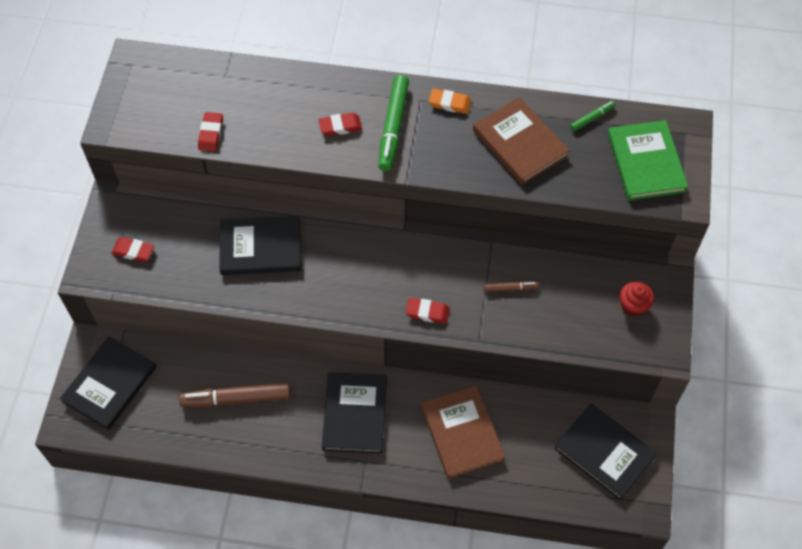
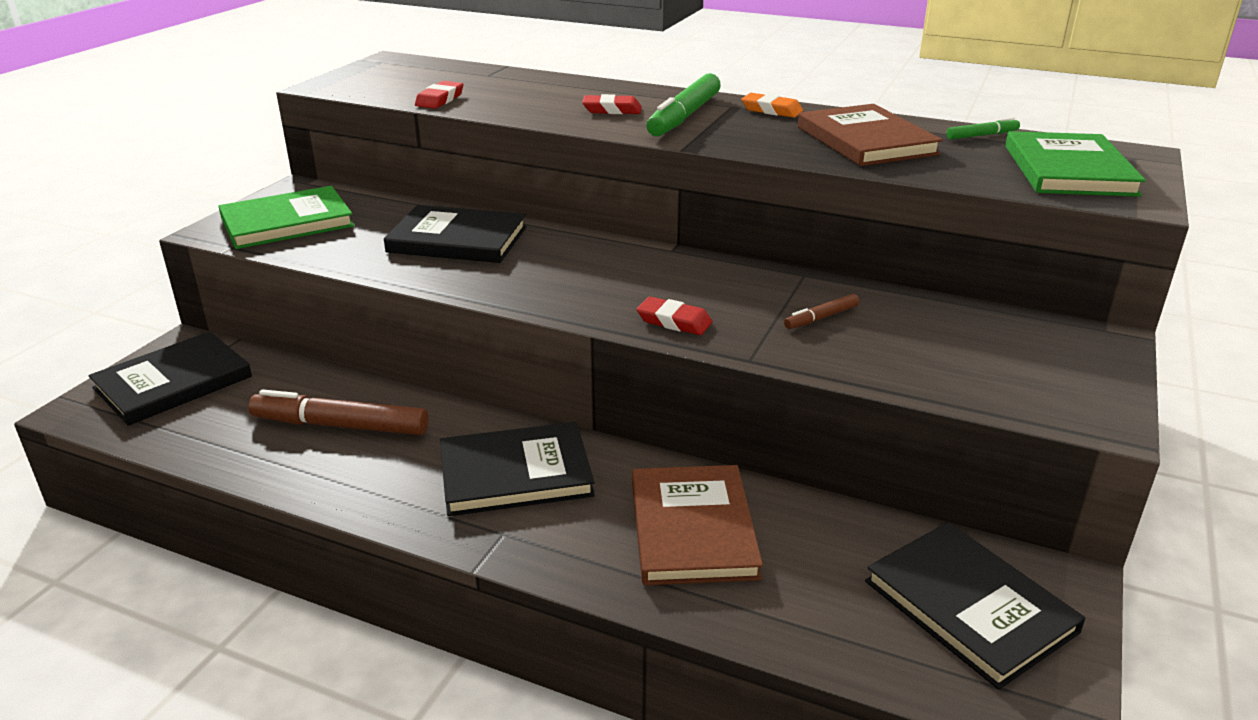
camera: 15 degrees right, 30 degrees down
red eraser [111,237,154,262] -> green book [218,186,354,249]
black book [322,372,387,454] -> black book turned 60 degrees clockwise [440,422,595,516]
brown marker [484,282,539,292] -> brown marker turned 135 degrees clockwise [784,294,859,329]
red cupcake [620,282,654,317] -> none

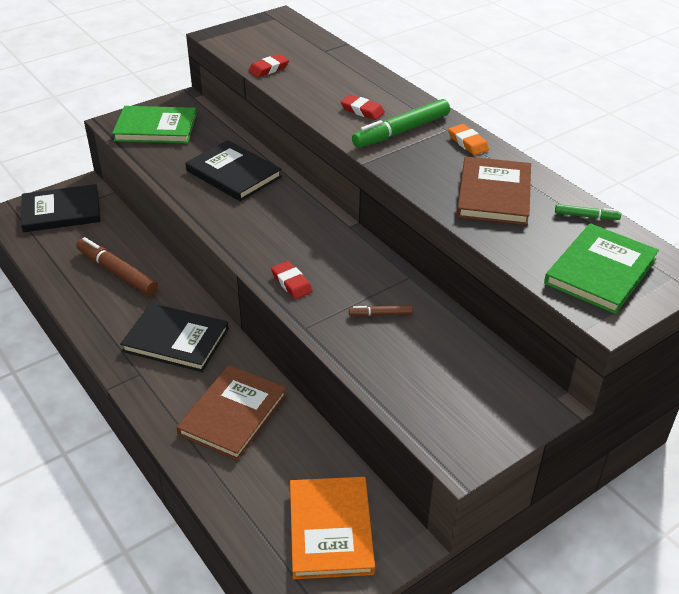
camera: 30 degrees right, 10 degrees up
black book [865,522,1086,690] -> orange book [290,477,375,579]

